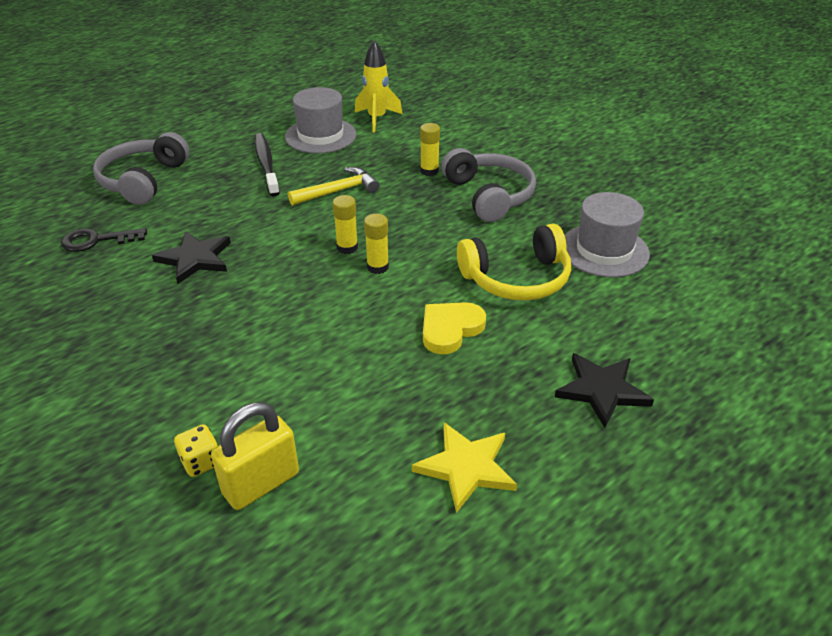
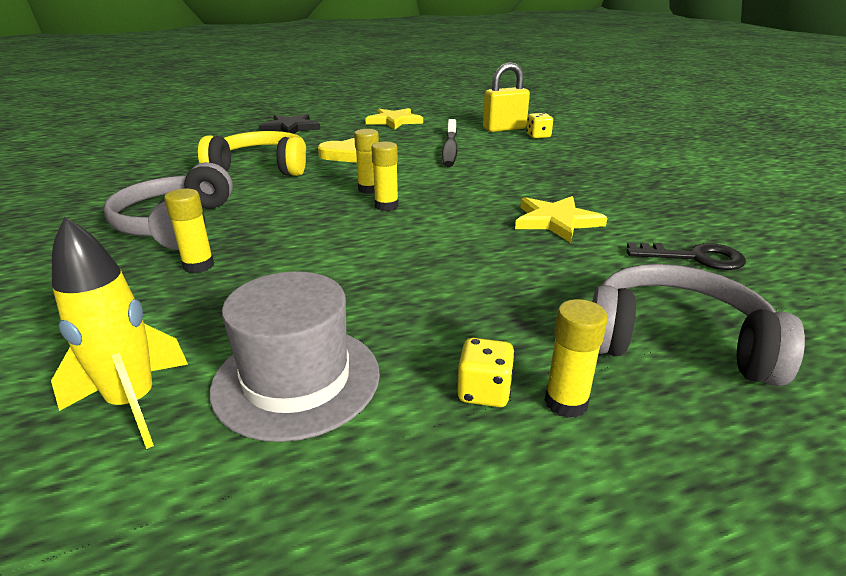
camera: 160 degrees left, 10 degrees down
grey headphones [93,132,190,205] -> grey headphones turned 105 degrees counterclockwise [592,264,805,386]
black star [152,231,231,284] -> yellow star [515,196,608,243]
black toothbrush [254,133,280,197] -> black toothbrush moved to [442,119,458,167]
yellow hammer [288,167,379,206] -> none
grey hat [565,192,650,277] -> none
none -> yellow dice [457,338,515,407]
none -> yellow glue stick [545,299,608,418]

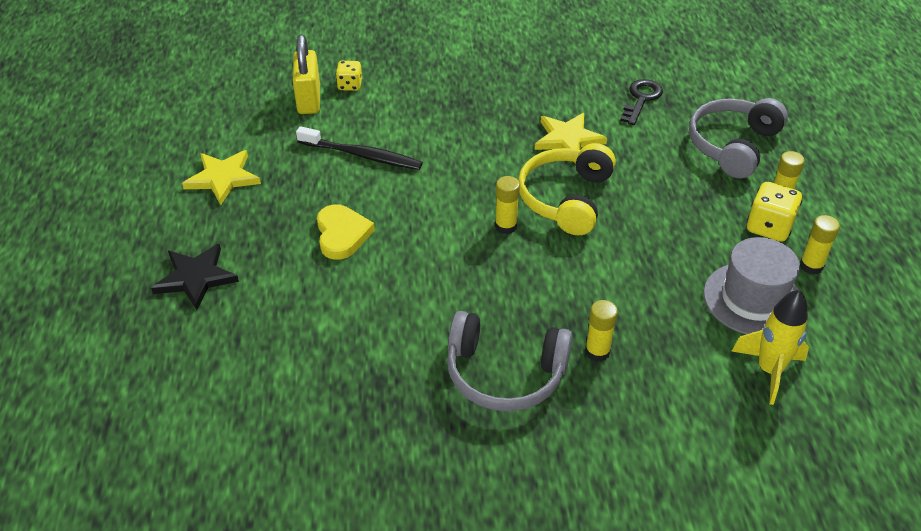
camera: 75 degrees left, 15 degrees up
yellow headphones [198,131,306,176] -> yellow headphones moved to [518,143,616,235]
yellow glue stick [354,129,379,194] -> yellow glue stick moved to [800,215,840,275]
yellow dice [457,338,515,407] -> yellow dice [747,182,802,242], size x1.55

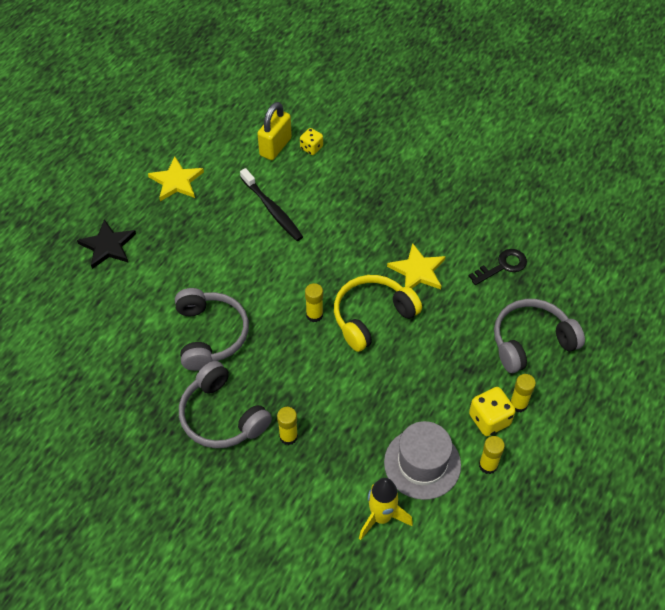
camera: 35 degrees right, 10 degrees up
yellow heart [317,204,375,260] -> none
none -> grey headphones [175,288,249,371]

